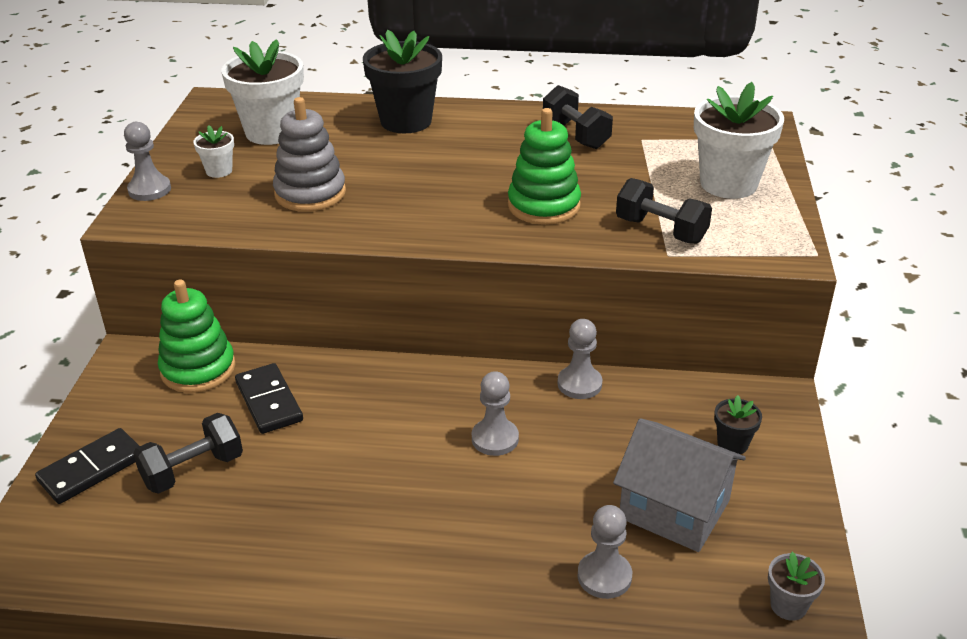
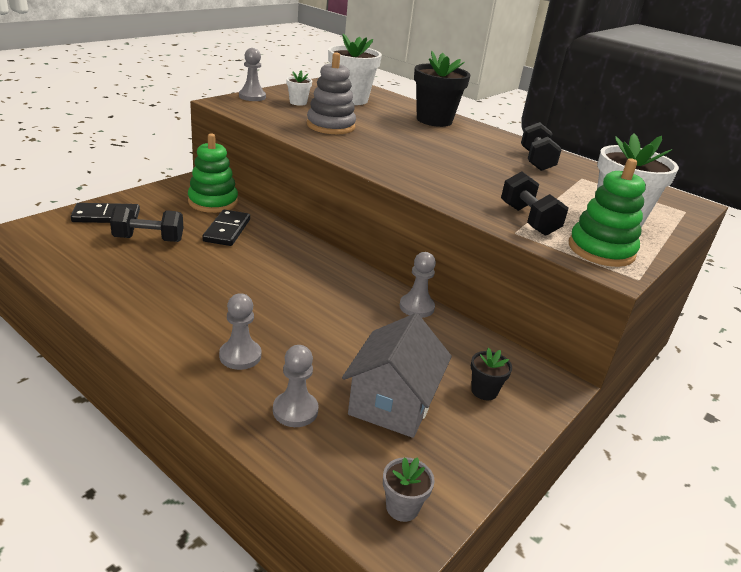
camera: 30 degrees right, 5 degrees down
grey pawn [472,371,519,456] -> grey pawn moved to [219,293,261,370]
green stacking toy [508,108,581,225] -> green stacking toy moved to [569,159,646,267]
grey house [613,418,746,552] -> grey house turned 45 degrees clockwise [342,313,452,438]

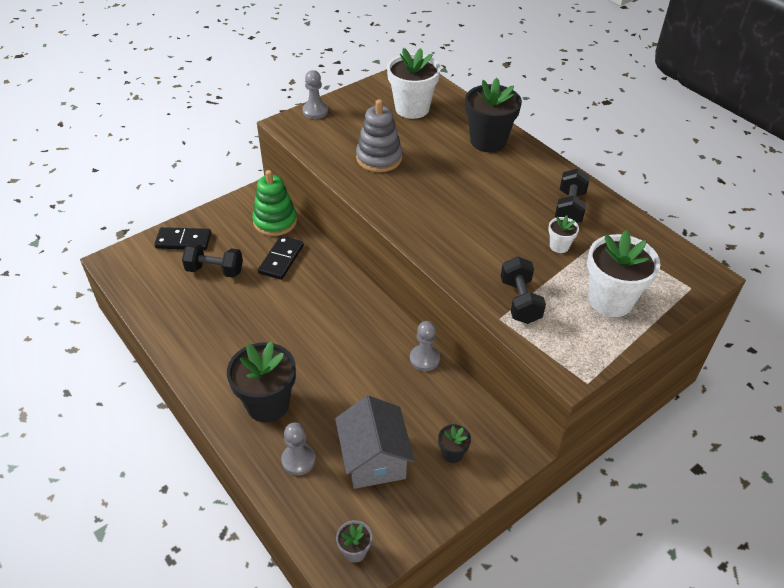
camera: 15 degrees right, 15 degrees up
grey pawn [219,293,261,370] -> black flower pot [227,341,296,423]
white flower pot [286,71,312,106] -> white flower pot moved to [548,215,579,253]
grey house [342,313,452,438] -> grey house turned 45 degrees counterclockwise [335,395,415,489]
green stacking toy [569,159,646,267] -> none

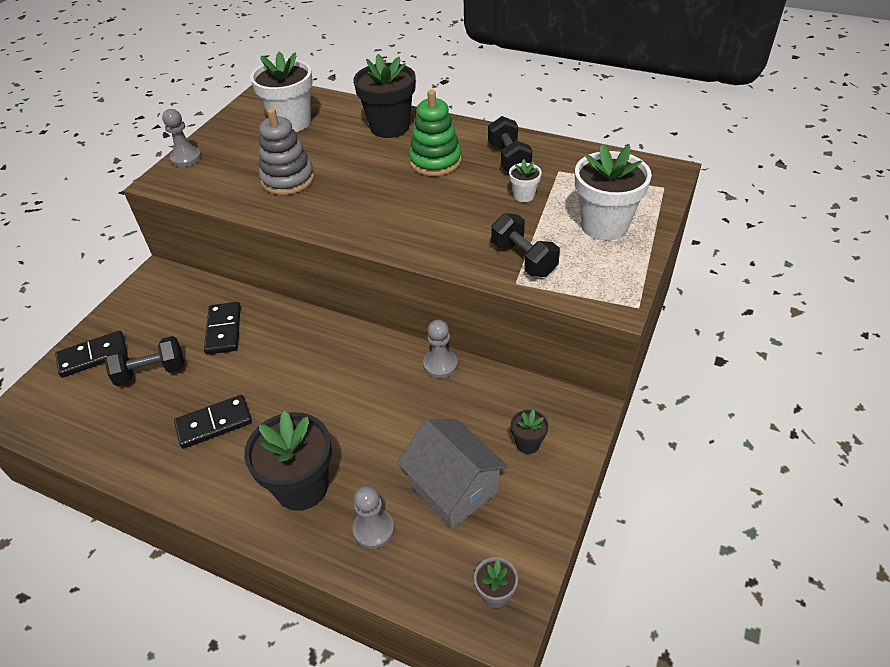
camera: 25 degrees left, 0 degrees up
green stacking toy [252,170,297,236] -> green stacking toy moved to [409,90,462,176]
none -> black domino [174,395,252,449]

